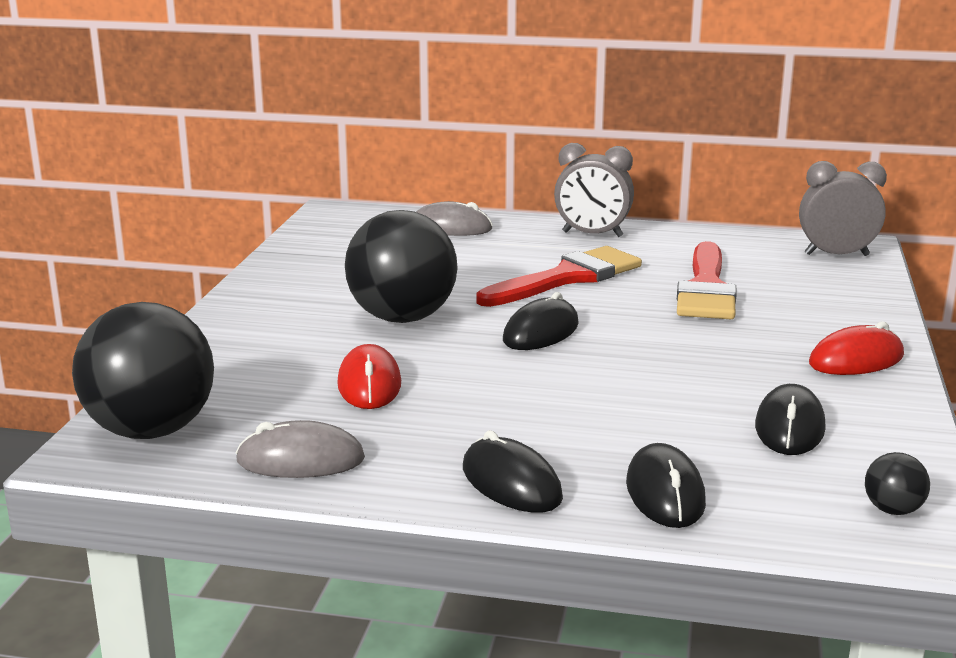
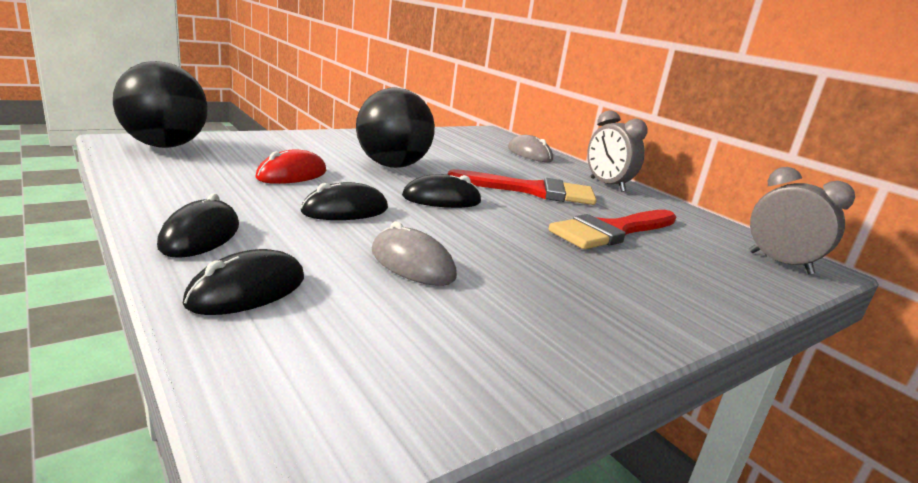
camera: 40 degrees right, 0 degrees up
grey mouse [236,420,365,478] -> grey mouse moved to [372,221,457,286]
black mouse [755,384,825,455] -> black mouse moved to [301,182,388,220]
red mouse [809,321,904,375] -> none
black ball [865,452,930,515] -> none

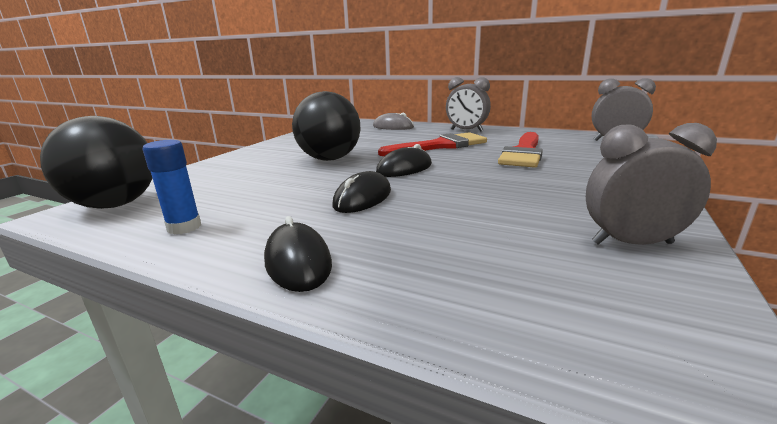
camera: 25 degrees left, 0 degrees up
black mouse [182,249,304,315] -> none
red mouse [256,149,326,184] -> none
grey mouse [372,221,457,286] -> none
none -> blue glue stick [143,140,201,235]
none -> grey clock [586,123,717,245]

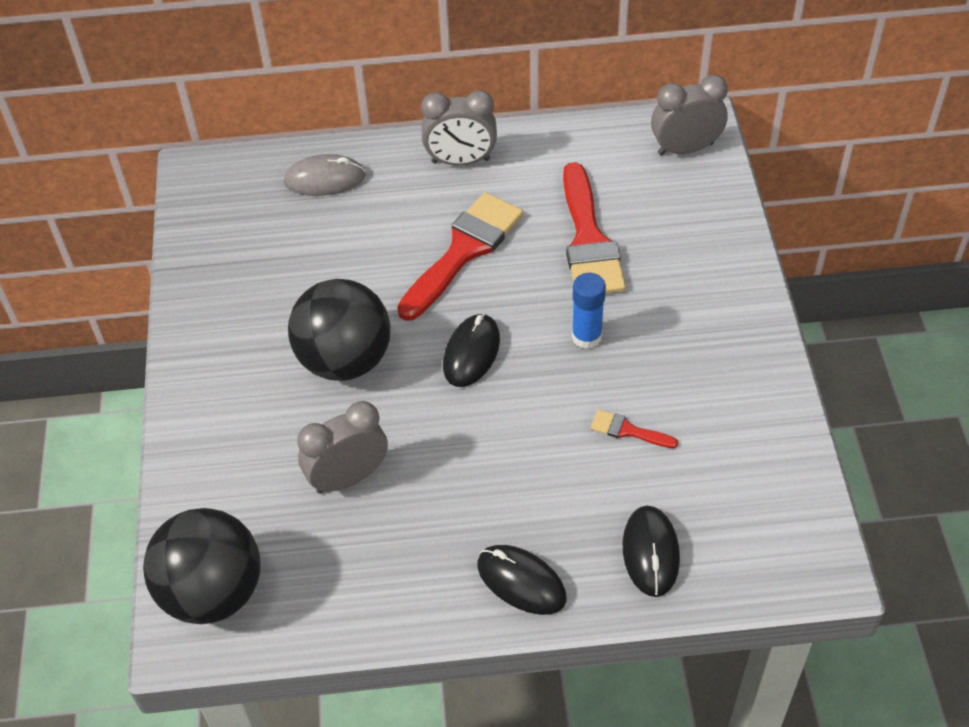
camera: 30 degrees left, 30 degrees up
blue glue stick [143,140,201,235] -> blue glue stick moved to [572,273,606,349]
black mouse [332,171,391,213] -> black mouse moved to [623,506,680,597]
grey clock [586,123,717,245] -> grey clock moved to [297,401,388,494]
none -> red brush [591,410,678,448]

